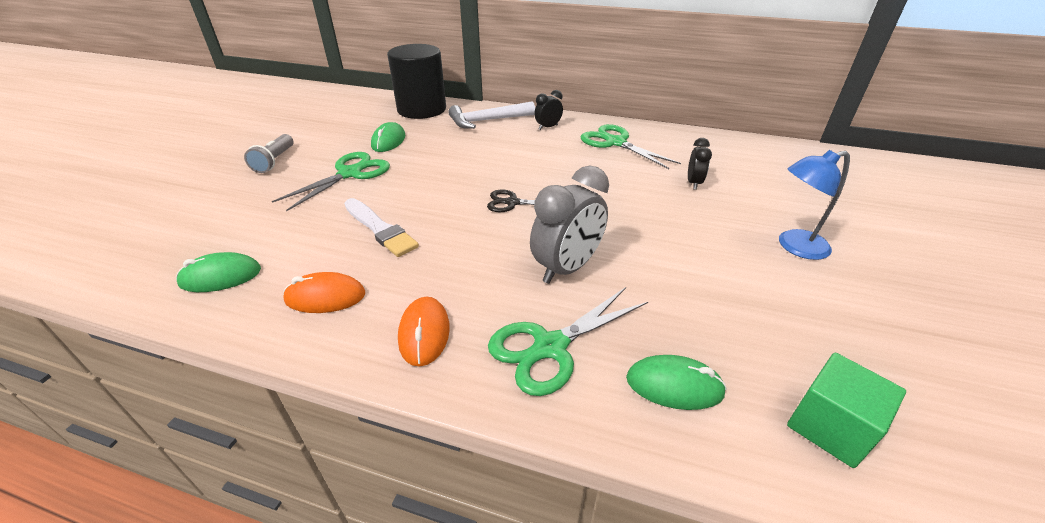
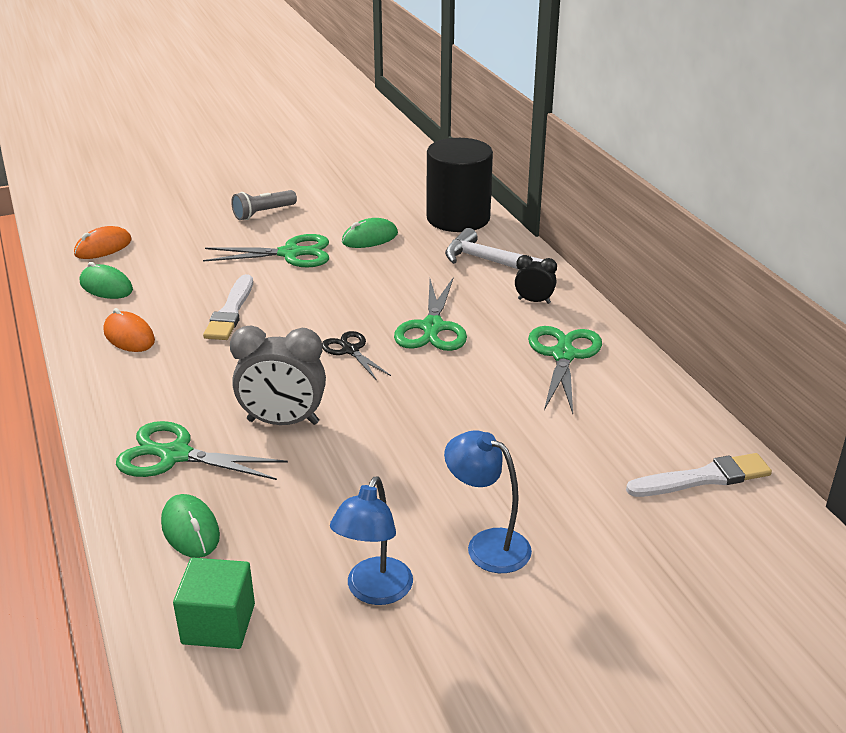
camera: 50 degrees right, 5 degrees down
orange mouse [398,297,450,366] -> orange mouse moved to [74,226,132,259]
black clock [688,138,712,190] -> none
none -> blue lamp [330,476,413,605]
none -> green scissors [394,277,467,351]
none -> white brush [626,453,772,497]

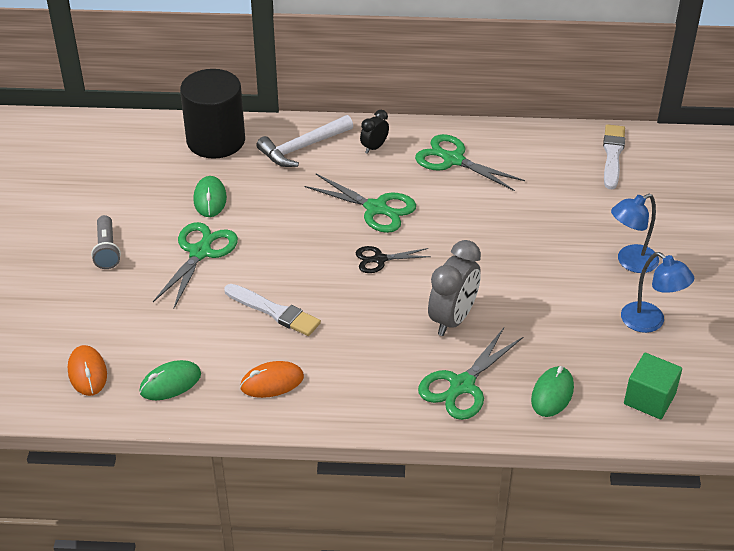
camera: 65 degrees left, 10 degrees up
green mouse [161,494,220,558] -> green mouse turned 60 degrees counterclockwise [531,366,574,417]

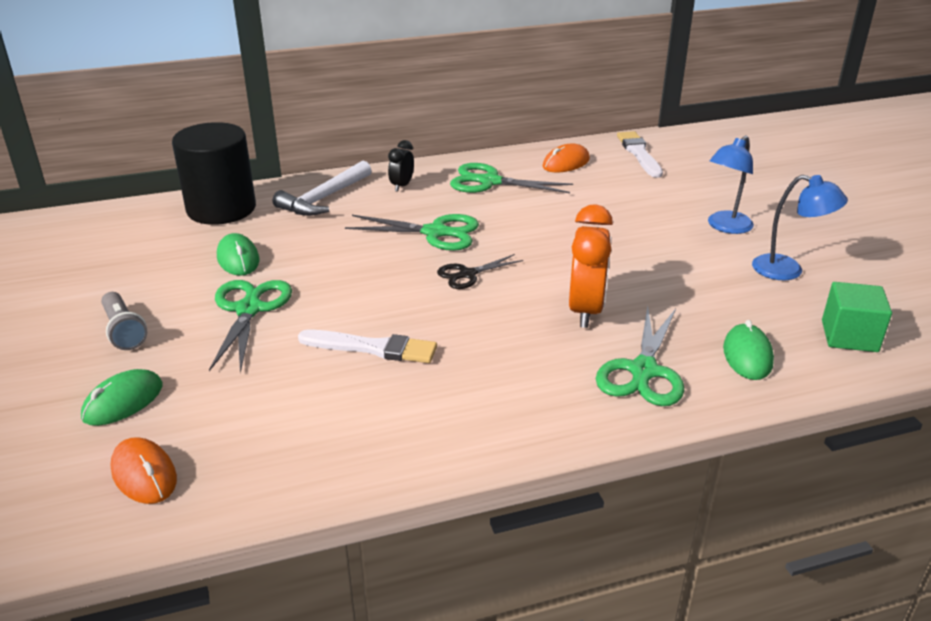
camera: 20 degrees left, 10 degrees down
green mouse [140,360,201,400] -> green mouse moved to [81,369,163,426]
orange mouse [240,361,304,398] -> orange mouse moved to [542,143,590,172]
grey clock [428,240,481,336] -> orange clock [569,204,613,328]

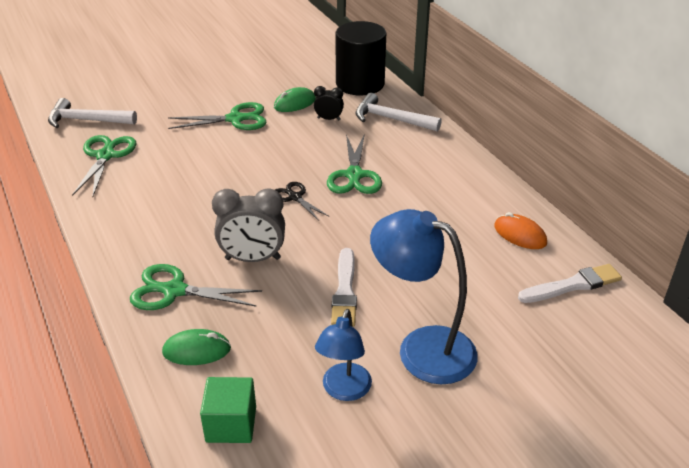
camera: 80 degrees right, 5 degrees up
green mouse [81,369,163,426] -> none
grey flashlight [101,292,147,350] -> none
orange mouse [110,437,177,504] -> white hammer [48,98,137,128]
white brush [298,329,437,363] -> white brush moved to [331,248,357,327]
black clock [388,140,414,192] -> black clock moved to [314,86,344,120]
green scissors [450,163,573,193] -> green scissors moved to [72,135,136,197]
orange clock [569,204,613,328] -> grey clock [212,188,285,262]
blue lamp [708,135,754,234] -> blue lamp [370,209,478,384], size x1.63

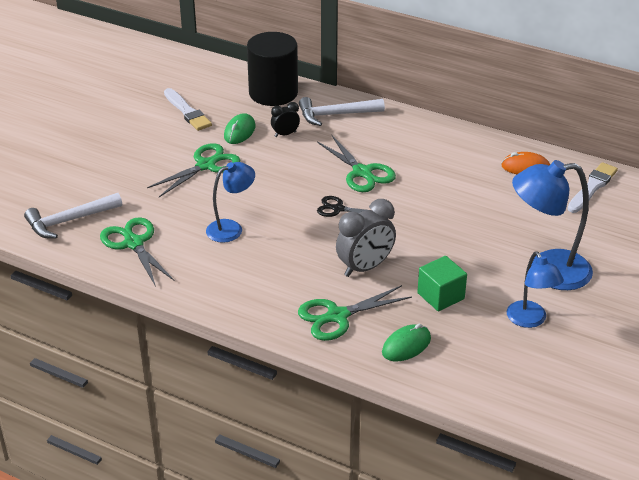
camera: 35 degrees left, 0 degrees up
green cube [200,377,256,443] -> green cube moved to [417,256,467,312]
white brush [331,248,357,327] -> white brush moved to [164,88,212,131]
none -> blue lamp [206,162,255,243]

